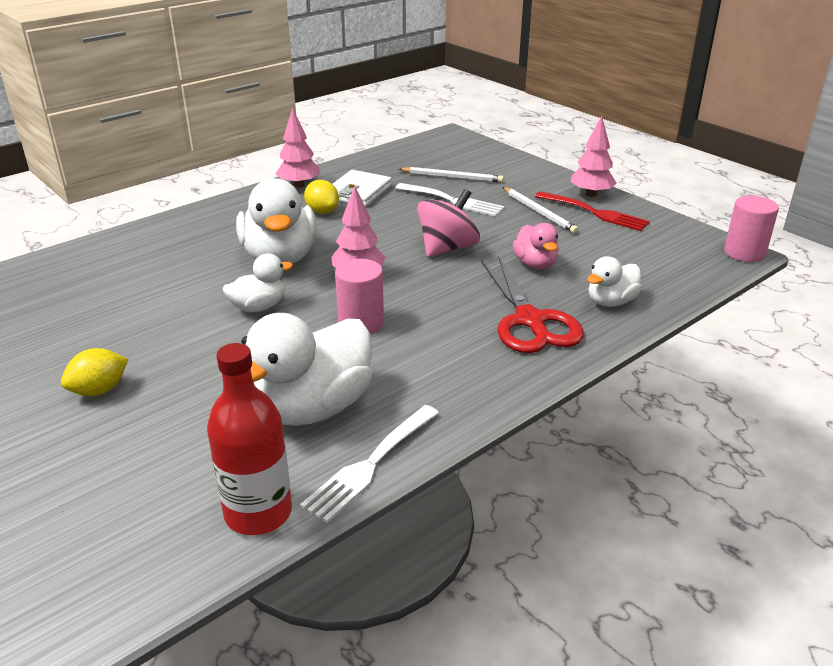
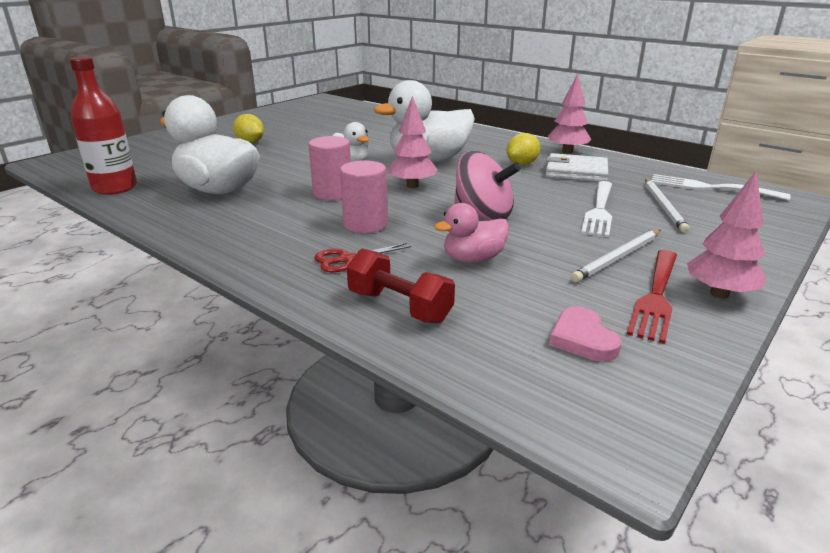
camera: 80 degrees right, 5 degrees down
white fork [300,405,439,523] -> white fork moved to [651,174,791,201]
red scissors [481,256,584,353] -> red scissors [314,243,411,272], size x0.50
white duck [587,256,642,307] -> red dumbbell [347,249,455,323]
pink cylinder [724,196,779,262] -> pink cylinder moved to [340,160,388,233]
none -> pink heart [549,306,621,362]

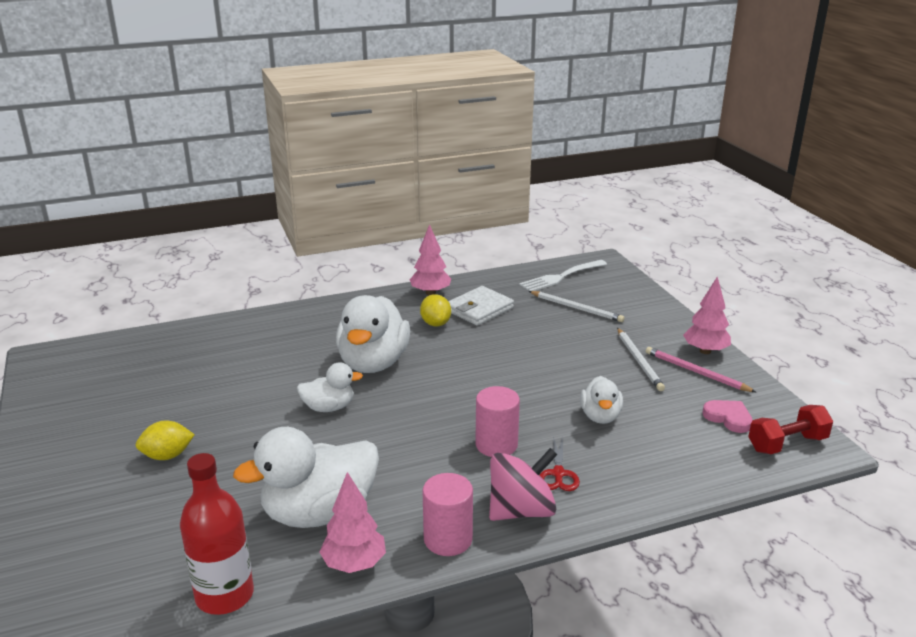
camera: 60 degrees left, 0 degrees up
pink cylinder [308,136,351,200] -> pink cylinder moved to [422,473,473,556]
red dumbbell [347,249,455,323] -> red dumbbell moved to [748,405,833,454]
pink tree [388,96,437,188] -> pink tree moved to [319,472,386,573]
pink duck [434,203,509,263] -> white duck [580,376,623,424]
pink spinning top [454,151,521,221] -> pink spinning top moved to [489,448,557,521]
pink heart [549,306,621,362] -> pink heart turned 150 degrees counterclockwise [703,400,753,433]
white fork [581,181,612,237] -> none
red fork [627,250,677,344] -> pink pencil [646,347,756,392]

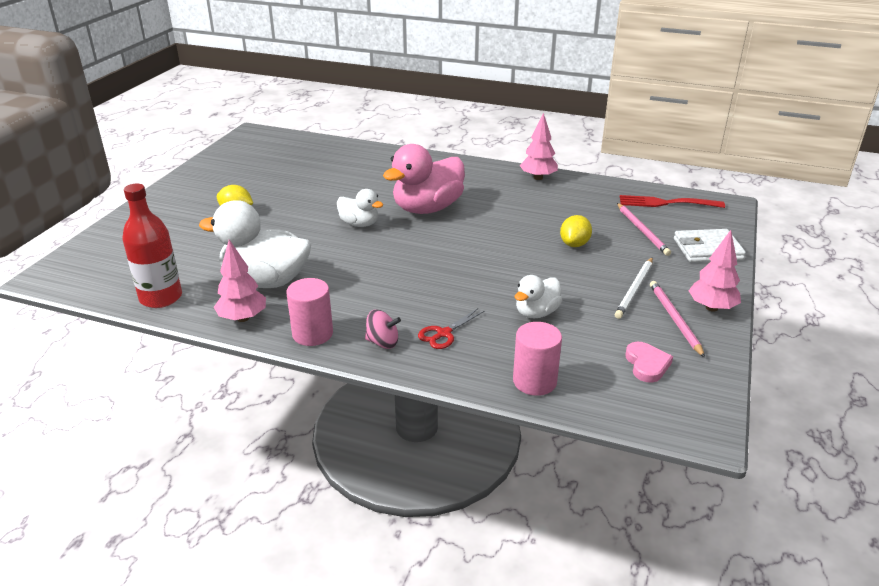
camera: 40 degrees right, 5 degrees up
white duck [336,295,410,373] -> pink duck [383,144,465,214]
yellow lemon [420,294,451,326] -> yellow lemon moved to [560,215,592,247]
white wallet [448,286,514,326] -> white wallet moved to [674,229,746,262]
pink cylinder [475,386,520,457] -> pink cylinder moved to [513,322,562,396]
pink spinning top [489,448,557,521] -> pink spinning top [365,310,401,349], size x0.58
white fork [519,260,607,291] -> red fork [620,195,725,208]
white pencil [529,291,624,322] -> pink pencil [617,203,671,256]
red dumbbell [748,405,833,454] -> none

